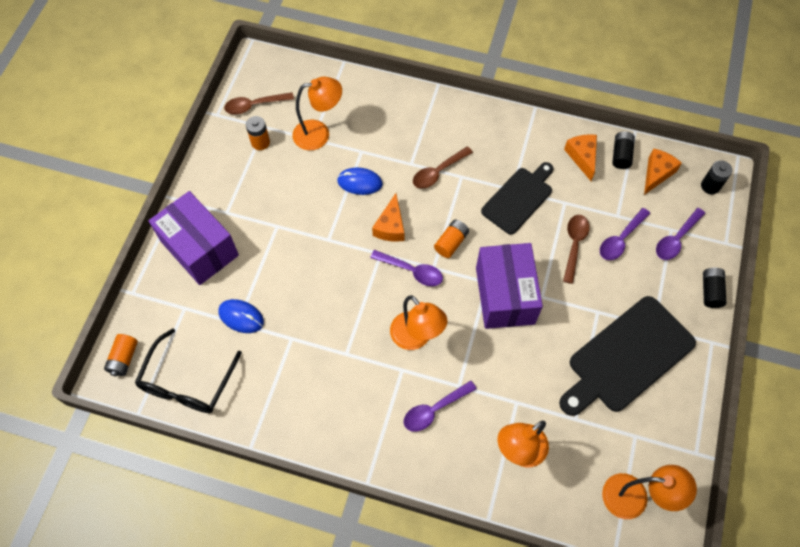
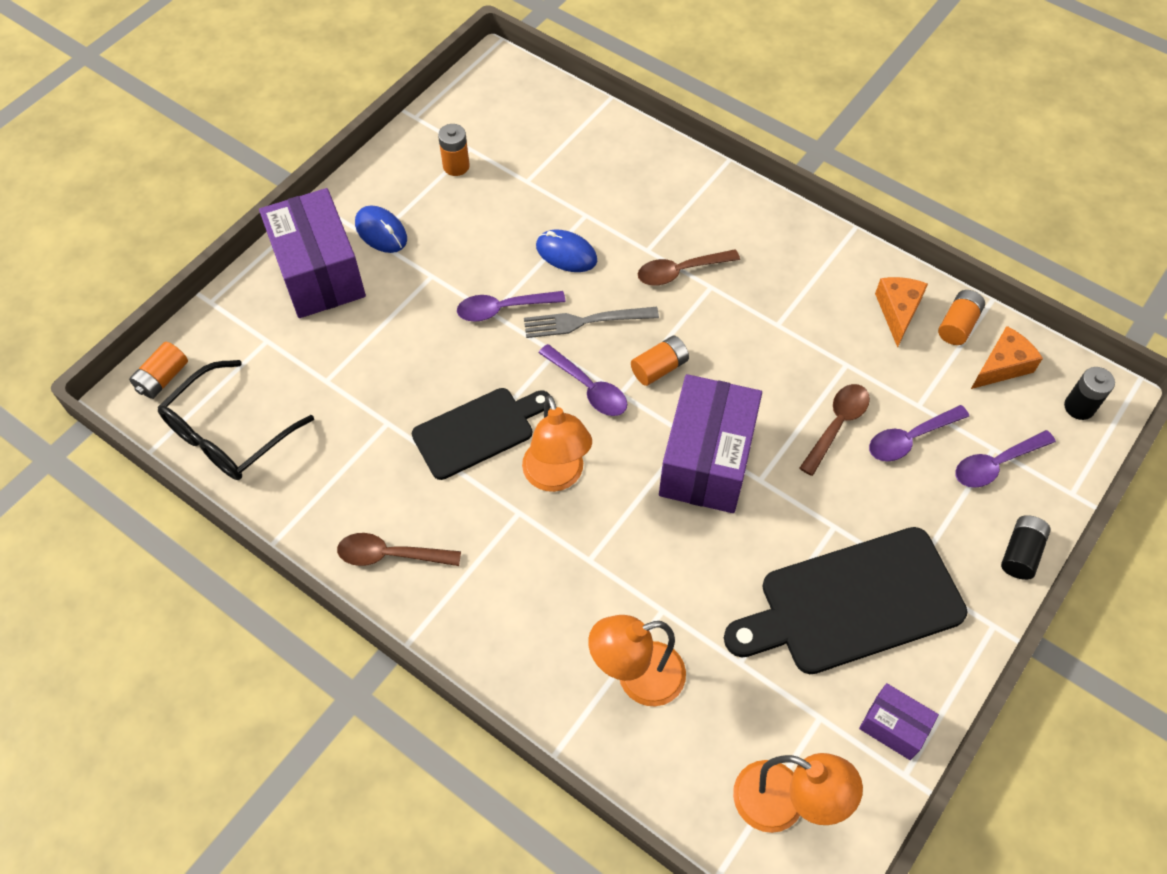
camera: 20 degrees right, 5 degrees down
blue mouse [218,299,264,333] -> blue mouse moved to [355,206,407,253]
brown spoon [224,92,294,115] -> brown spoon moved to [337,533,461,566]
orange lamp [293,77,342,150] -> none
orange cheese [372,193,404,242] -> grey fork [524,307,659,338]
purple spoon [404,381,477,432] -> purple spoon moved to [457,291,566,322]
black cutting board [481,162,553,235] -> black cutting board moved to [412,388,550,480]
black battery [612,131,635,169] -> orange battery [938,290,985,345]
none -> purple box [859,683,939,760]

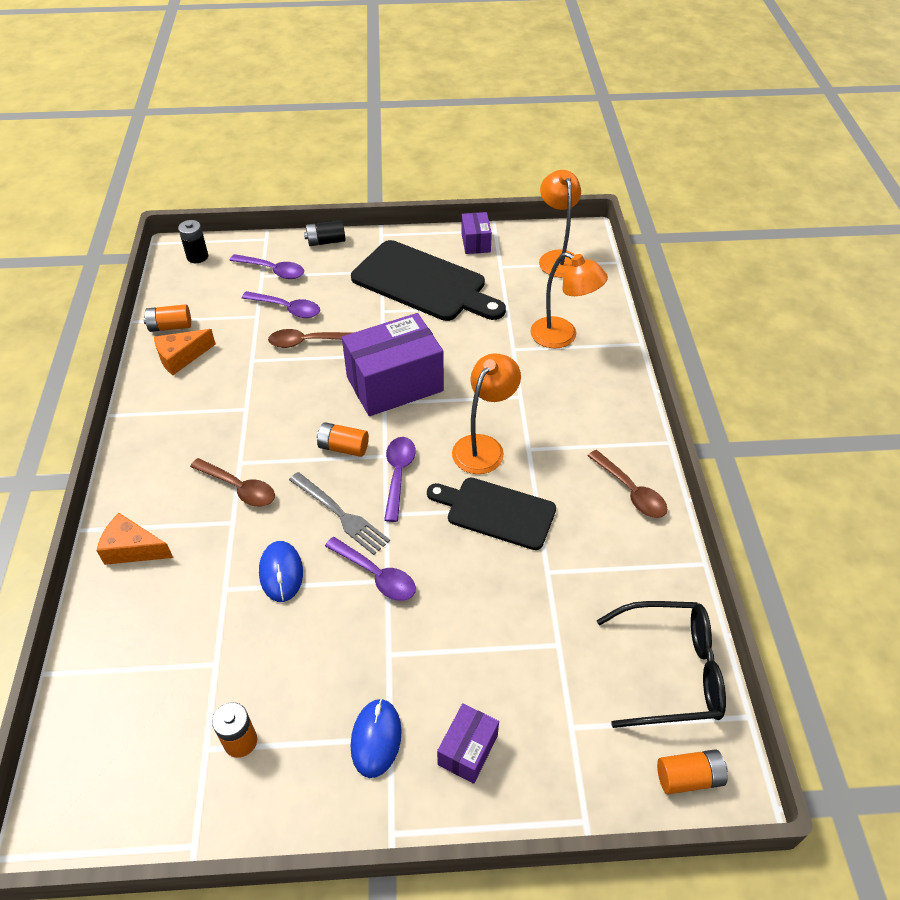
camera: 130 degrees left, 10 degrees down
purple box [259,188,366,318] -> purple box [437,703,499,784], size x0.49
orange cheese [971,326,1043,389] -> orange cheese moved to [96,513,173,565]

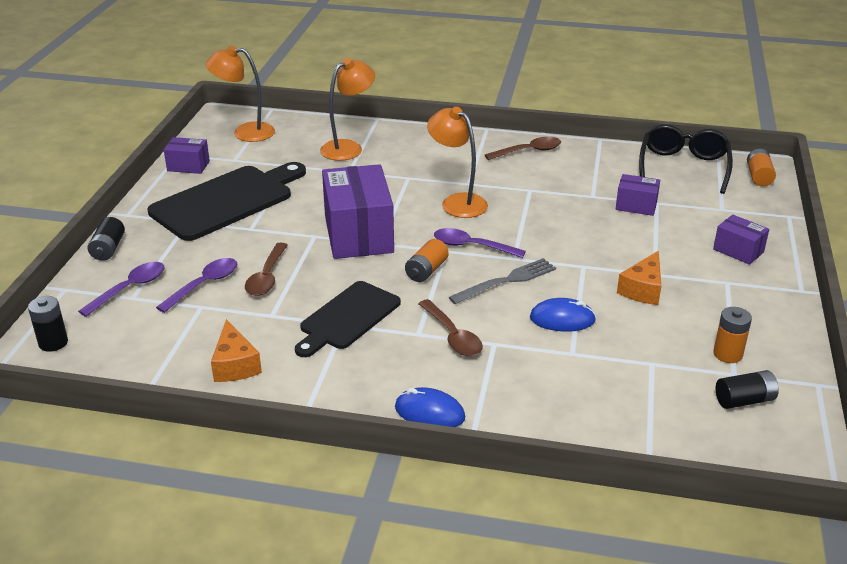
camera: 75 degrees left, 15 degrees down
orange cheese [96,513,173,565] -> orange cheese moved to [617,251,661,305]
orange battery [143,304,191,332] -> none
brown spoon [190,458,275,507] -> brown spoon turned 105 degrees clockwise [418,299,483,356]
purple spoon [325,537,416,601] -> none
blue mouse [350,699,402,778] -> blue mouse moved to [395,387,465,427]
black cutting board [427,477,556,550] -> black cutting board moved to [295,281,401,357]
none -> purple box [616,174,660,216]
none -> black battery [716,370,779,409]

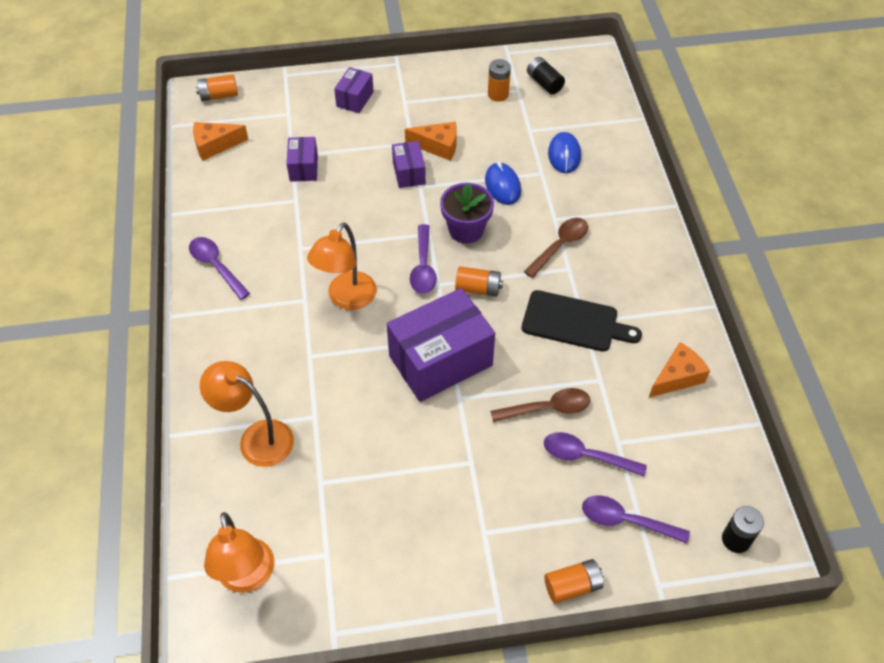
camera: 110 degrees left, 20 degrees up
black battery [88,217,125,261] -> orange battery [544,559,604,604]
black cutting board [148,162,306,241] -> none
purple box [164,137,210,174] -> purple box moved to [392,141,426,188]
blue mouse [395,387,465,427] -> blue mouse moved to [548,132,581,173]
grey fork [449,258,556,304] -> purple flower pot [440,183,494,244]
brown spoon [485,137,561,160] -> purple spoon [189,237,250,300]
black glasses [639,124,733,194] -> orange cheese [193,122,249,160]

